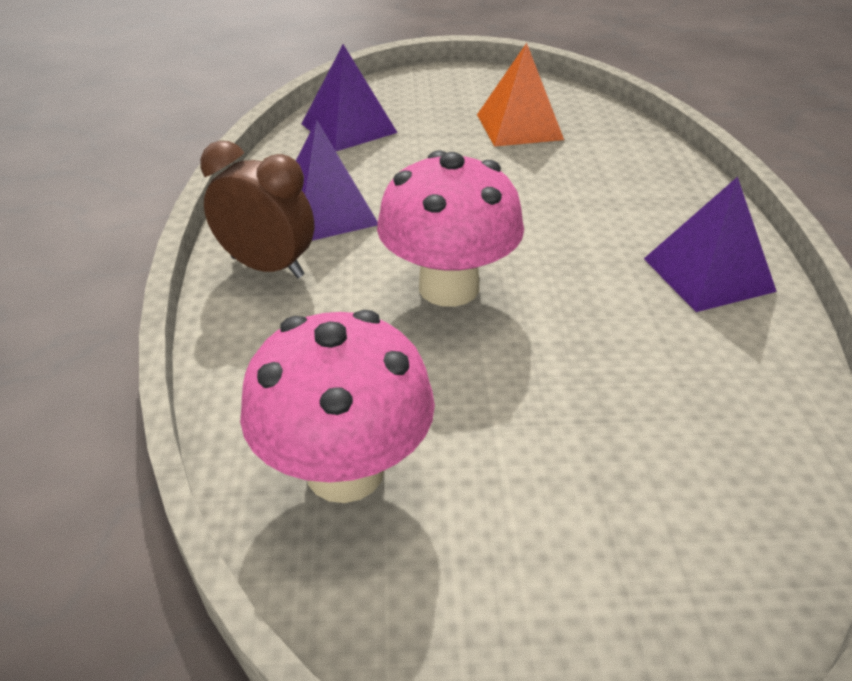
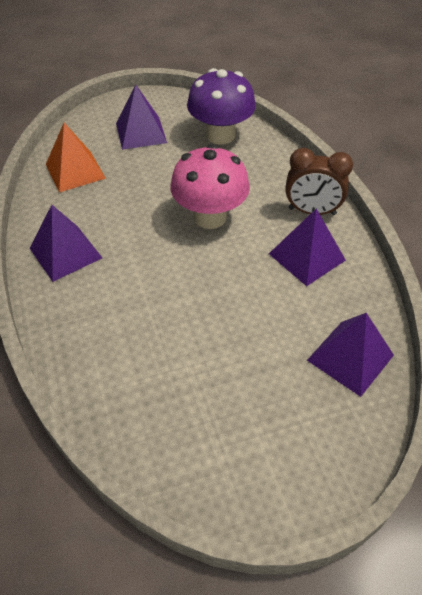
camera: 165 degrees right, 10 degrees up
pink mushroom [240,310,435,503] -> purple mushroom [187,68,256,145]
orange pyramid [477,43,564,147] -> orange pyramid moved to [46,123,106,193]
none -> purple pyramid [116,85,167,150]

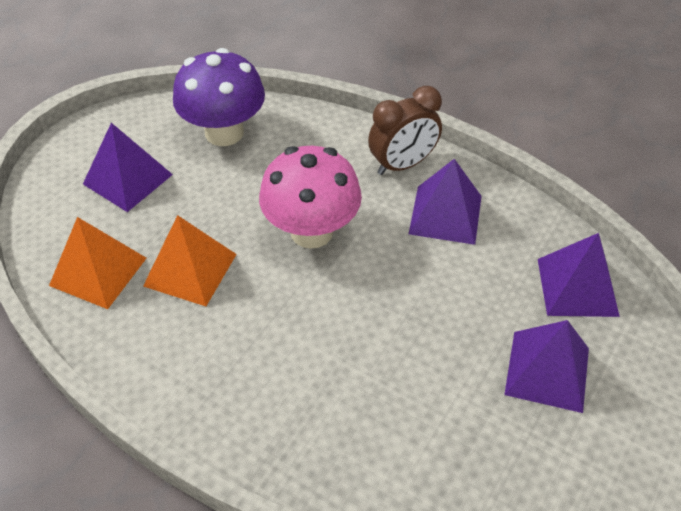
camera: 40 degrees left, 0 degrees up
purple pyramid [30,205,102,282] -> purple pyramid moved to [504,320,589,413]
none -> orange pyramid [143,215,237,306]

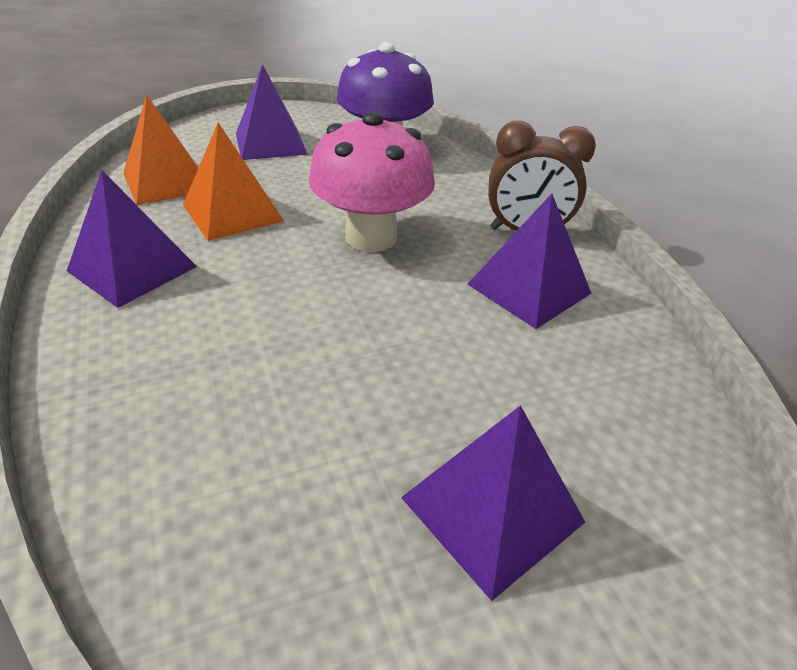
camera: 35 degrees right, 10 degrees down
purple pyramid [538,233,620,317] -> purple pyramid moved to [67,170,197,308]

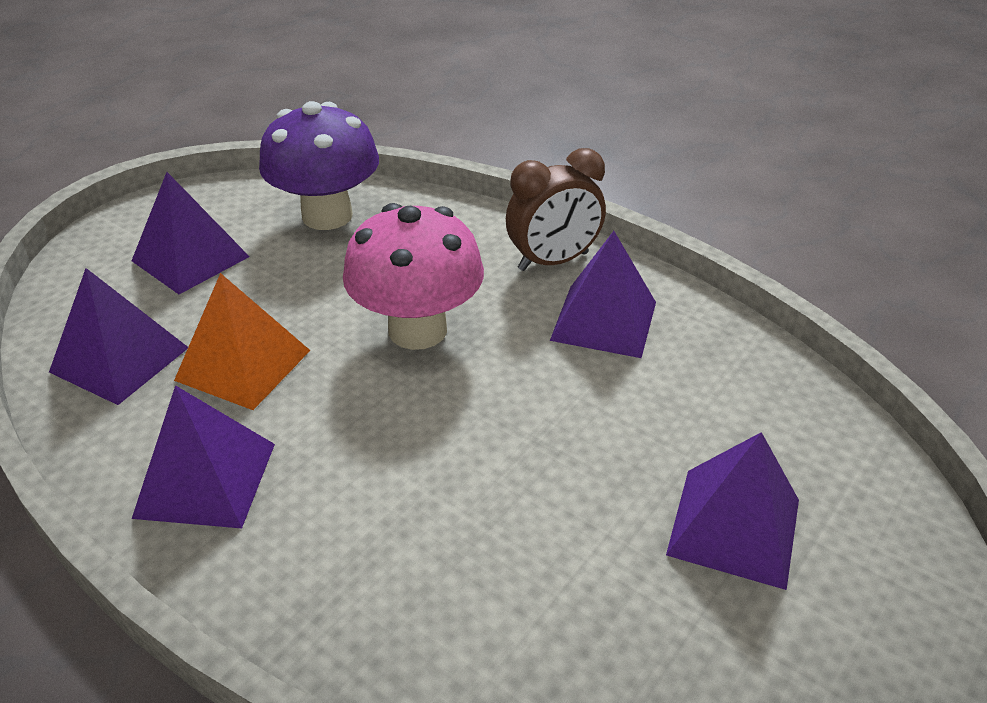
camera: 30 degrees left, 0 degrees up
orange pyramid [123,94,198,205] -> purple pyramid [49,268,188,405]

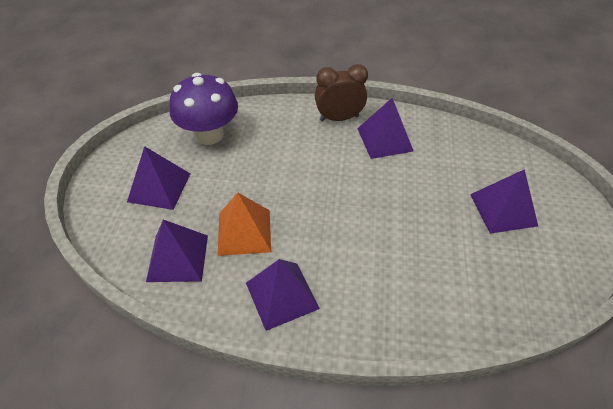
camera: 30 degrees left, 10 degrees up
pink mushroom [343,203,484,350] -> none
brown clock [506,148,606,271] -> brown clock turned 135 degrees counterclockwise [315,64,368,121]

